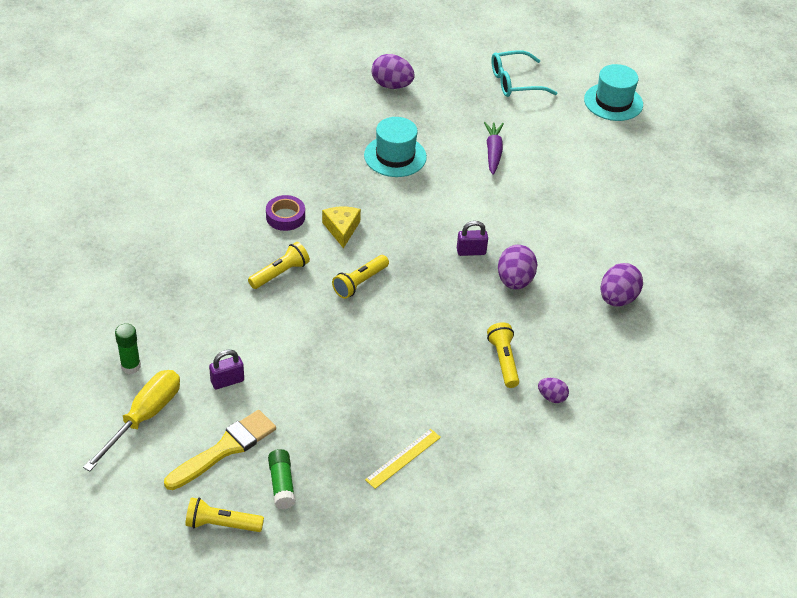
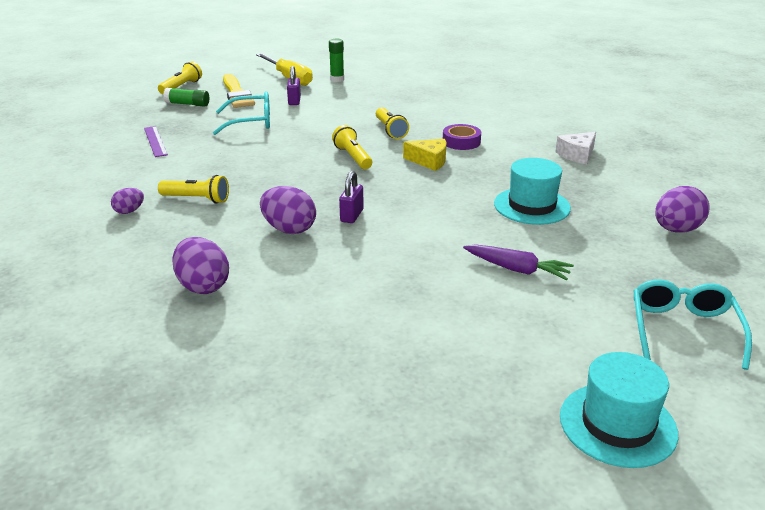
camera: 115 degrees right, 15 degrees down
yellow ruler [365,429,441,489] -> purple ruler [144,126,168,157]
none -> turquoise glasses [213,91,270,135]
none -> white cheese [555,132,596,164]

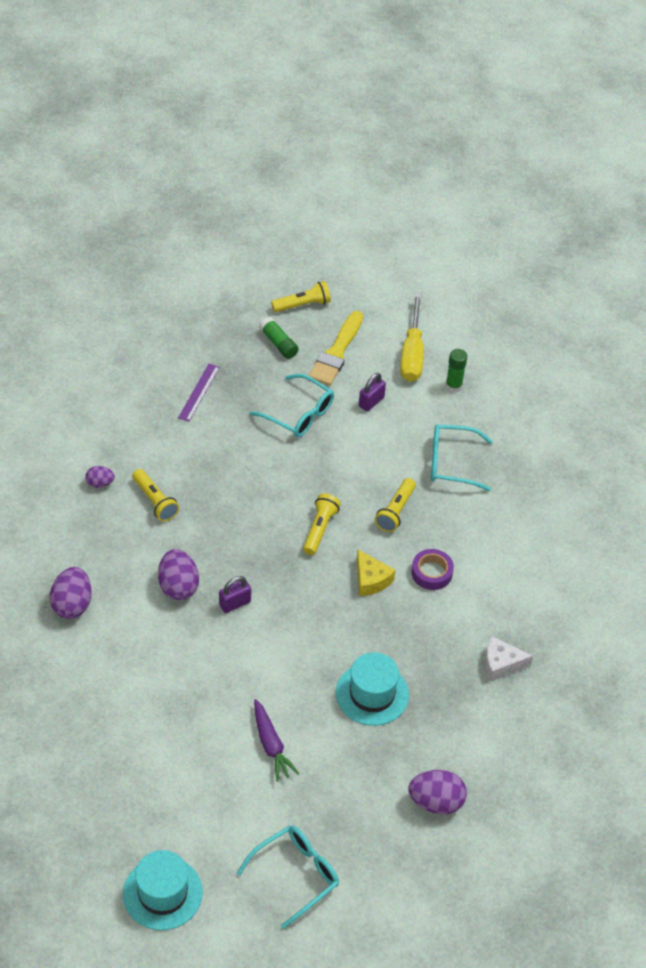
camera: 40 degrees right, 20 degrees up
none -> turquoise glasses [431,425,493,491]

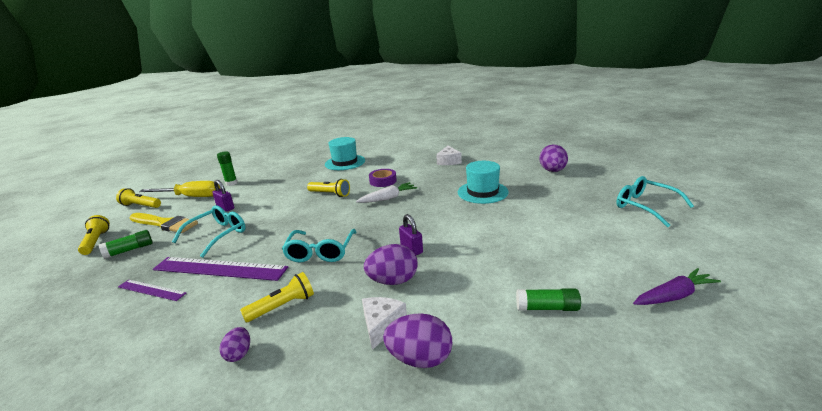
camera: 85 degrees left, 25 degrees down
turquoise hat [123,850,203,930] -> turquoise hat moved to [325,137,365,170]
purple carrot [254,699,300,782] -> purple carrot moved to [633,268,721,305]
yellow flashlight [303,493,341,555] -> yellow flashlight moved to [116,188,161,208]
yellow cheese [357,550,395,596] -> white carrot [356,182,417,203]
turquoise glasses [431,425,493,491] -> turquoise glasses moved to [282,229,356,263]
none -> purple ruler [153,257,288,281]
none -> white cheese [362,297,407,350]
none -> green glue stick [516,288,581,311]

